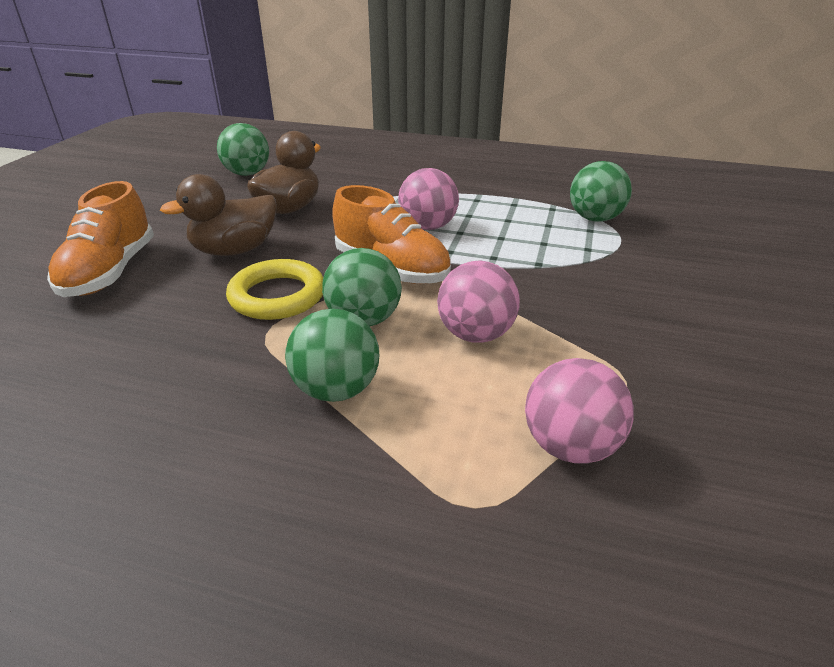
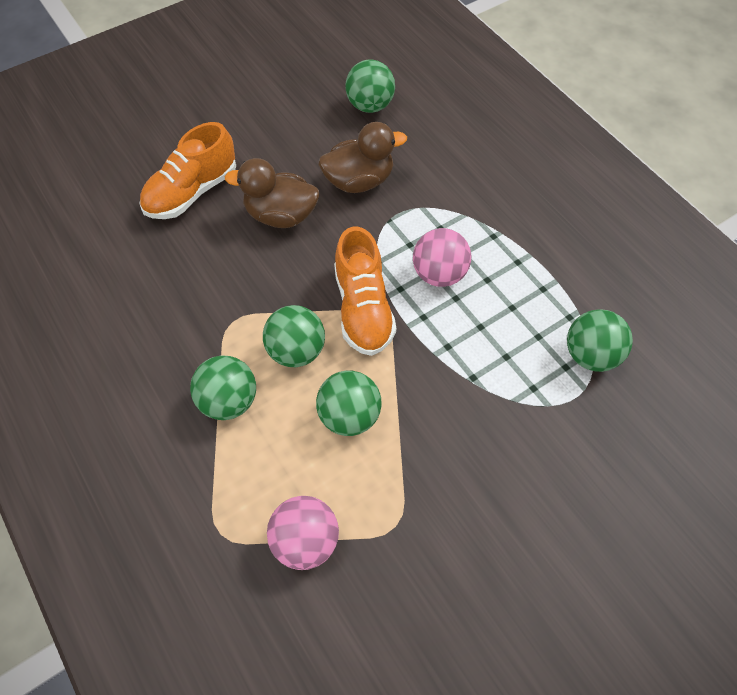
camera: 40 degrees right, 25 degrees up
yellow ring [226,259,323,320] -> none
pink ball [437,261,520,342] -> green ball [316,371,382,436]

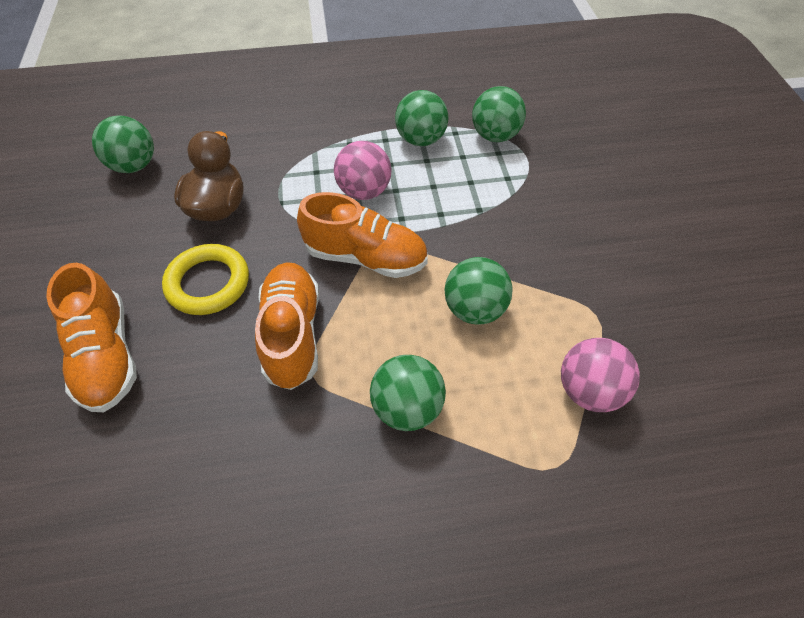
camera: 65 degrees left, 5 degrees down
brown duck [225,158,319,228] -> yellow ring [162,244,249,315]
green ball [263,305,325,367] -> green ball moved to [395,90,448,146]
none -> orange shoe [255,262,319,390]

